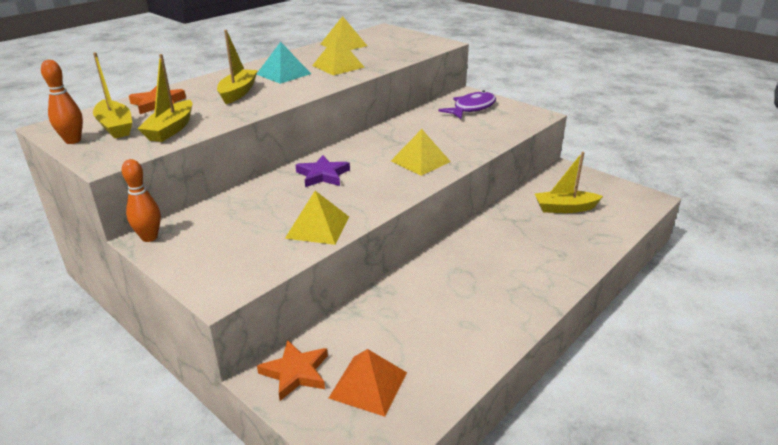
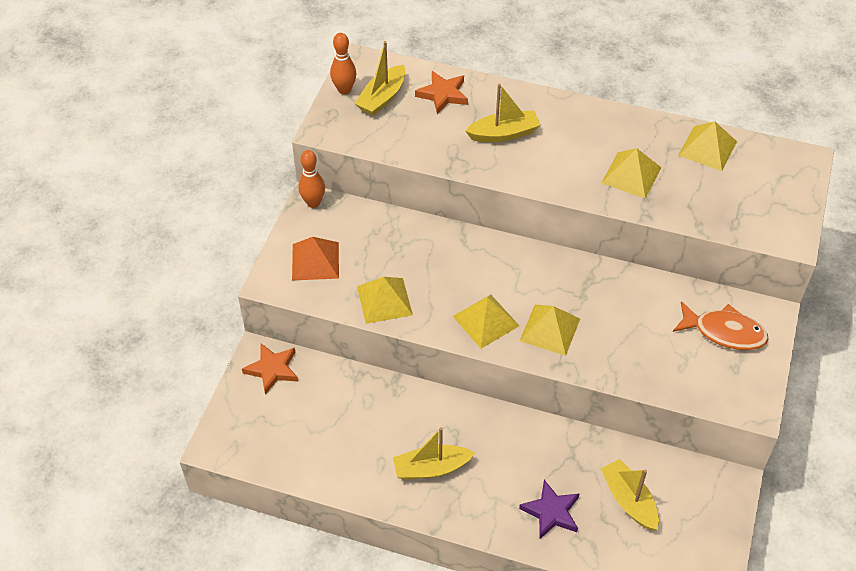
camera: 65 degrees right, 20 degrees up
yellow boat [138,54,192,142] -> yellow boat moved to [393,427,475,480]
turquoise pyramid [256,42,311,84] -> none
purple star [296,155,350,187] -> purple star moved to [519,480,580,539]
orange pyramid [329,349,407,417] -> orange pyramid moved to [292,237,339,281]
purple fish [438,90,496,119] -> orange fish [673,301,769,350]
none -> yellow pyramid [453,294,519,348]

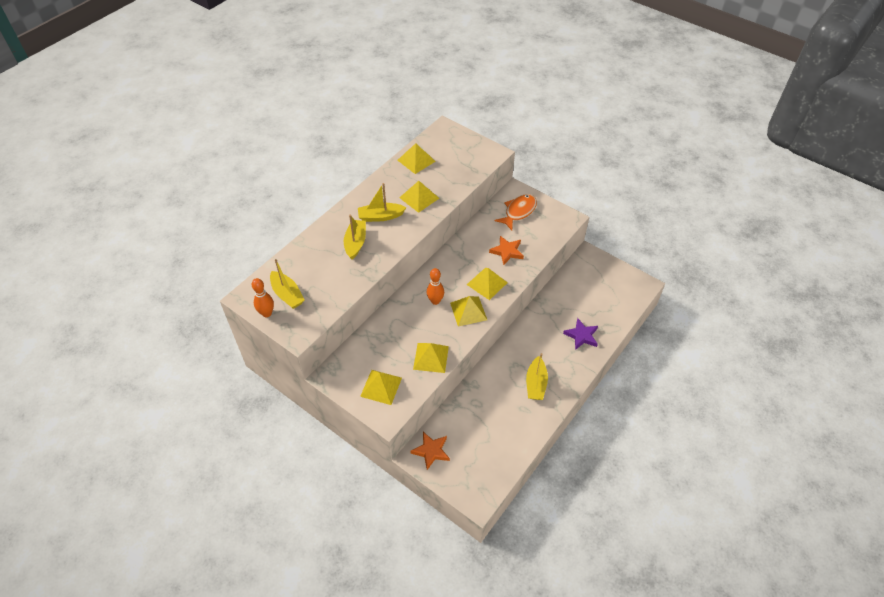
camera: 70 degrees left, 0 degrees up
orange pyramid [292,237,339,281] -> yellow pyramid [360,370,402,405]
orange bowling pin [299,150,325,208] -> orange bowling pin moved to [427,268,444,305]
orange star [415,71,468,114] -> orange star moved to [489,236,524,265]
yellow boat [601,459,659,530] -> yellow boat moved to [358,183,407,222]

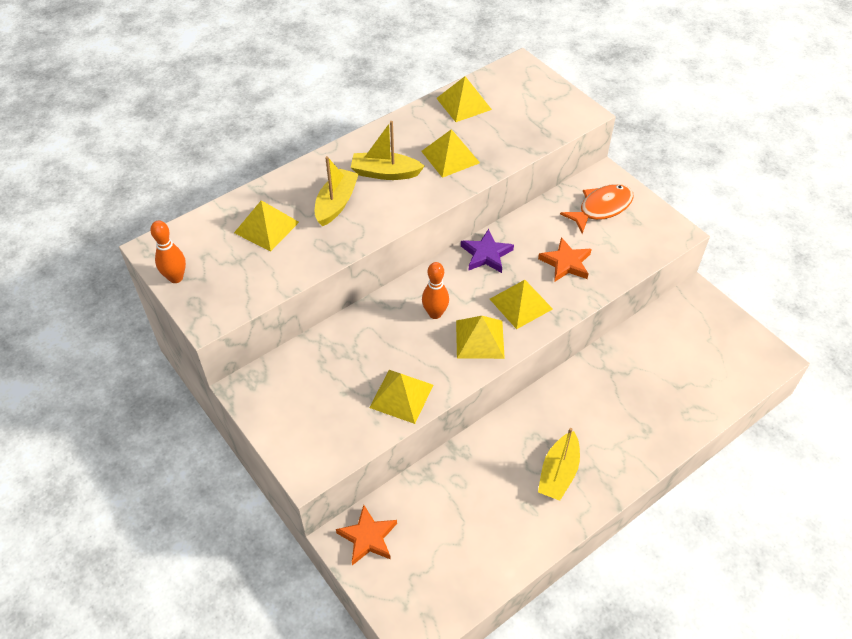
camera: 15 degrees right, 0 degrees up
yellow boat [270,259,305,309] -> none
yellow pyramid [360,370,402,405] -> yellow pyramid moved to [234,200,299,251]
purple star [563,318,598,350] -> purple star moved to [461,229,514,273]

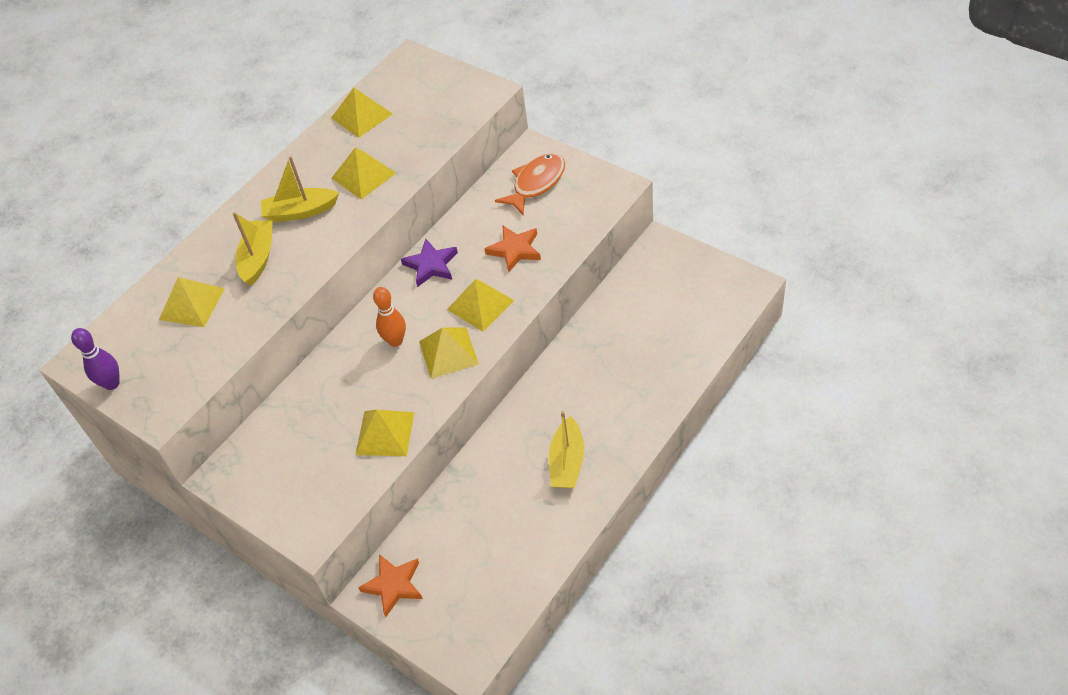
camera: 10 degrees left, 0 degrees up
orange bowling pin [150,220,186,283] -> purple bowling pin [71,328,120,390]

